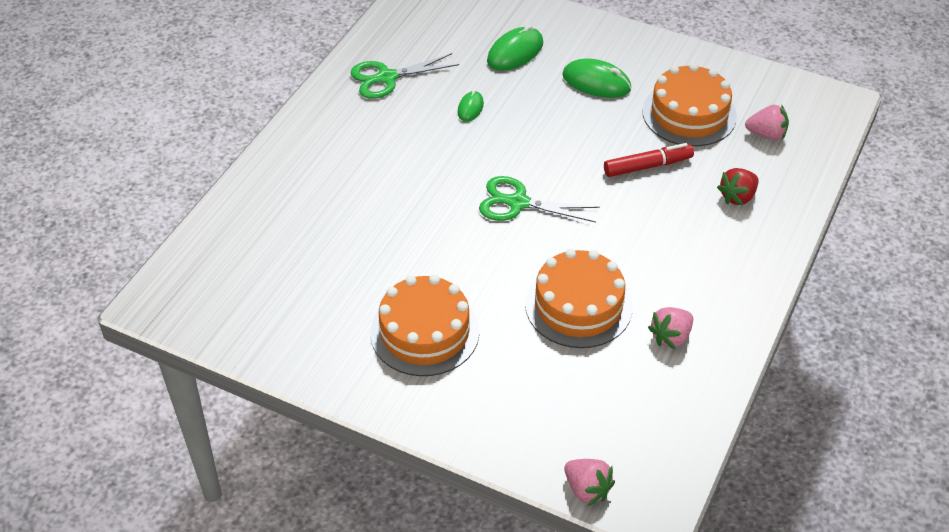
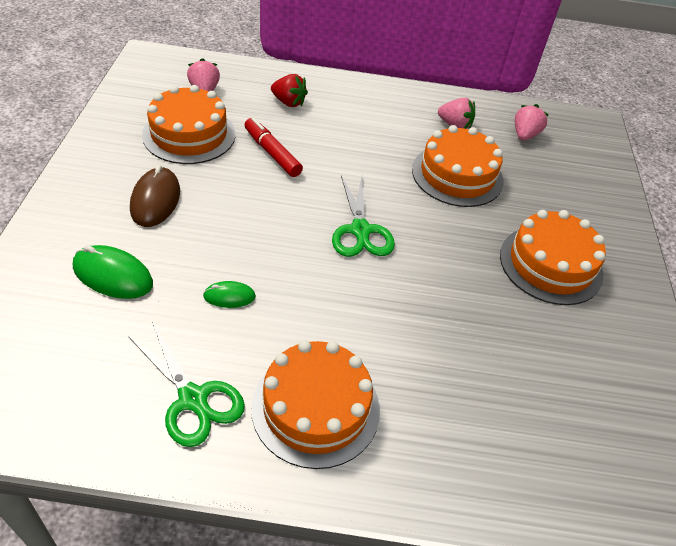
camera: 115 degrees left, 0 degrees up
green mouse [562,58,631,98] -> brown mouse [130,165,180,227]
pink strawberry [564,459,615,506] -> pink strawberry moved to [515,104,549,141]
none -> orange cake [251,340,380,469]

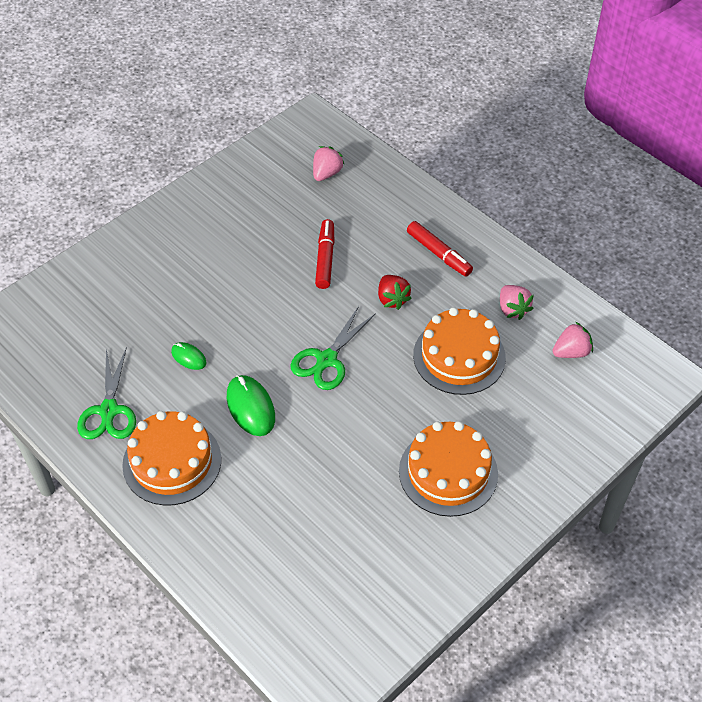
camera: 45 degrees right, 5 degrees up
green mouse [73,245,153,299] -> green mouse moved to [227,375,275,436]
brown mouse [130,165,180,227] -> none
orange cake [142,85,235,164] -> none
red strawberry [271,74,308,107] -> red strawberry moved to [378,275,412,310]
none -> red marker [407,221,473,277]

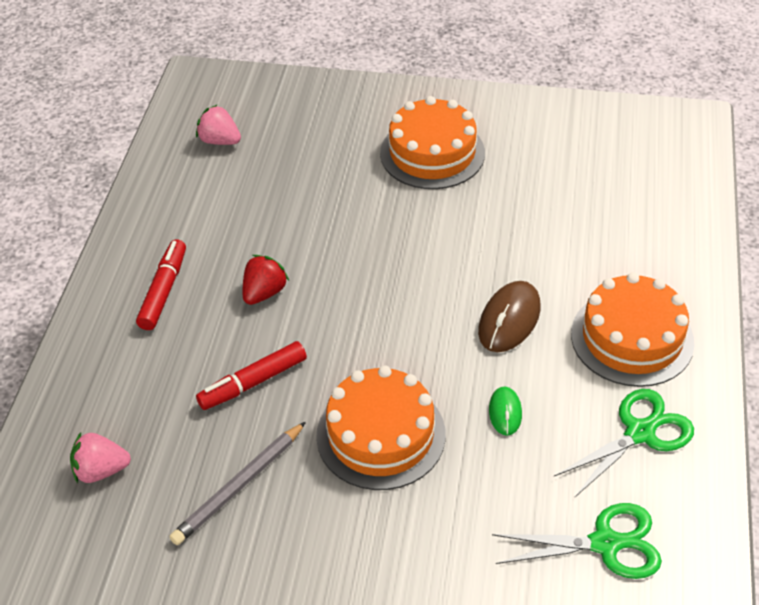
camera: 125 degrees left, 5 degrees down
green mouse [227,375,275,436] -> brown mouse [478,281,541,352]
green scissors [290,306,376,390] -> green scissors moved to [492,503,662,579]
orange cake [413,307,506,395] -> orange cake moved to [316,365,446,490]
pink strawberry [500,285,534,320] -> none
none -> grey pencil [169,422,306,545]

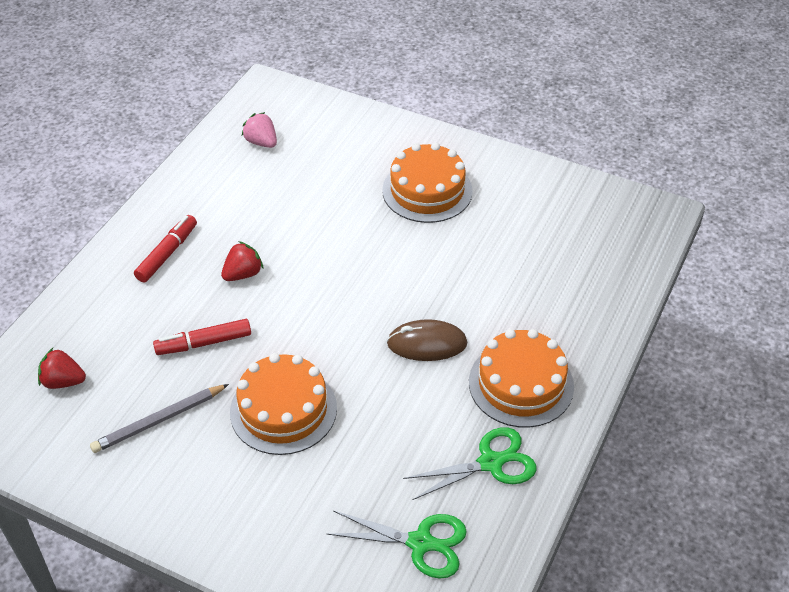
camera: 15 degrees right, 0 degrees up
pink strawberry [70,432,131,484] -> red strawberry [38,348,86,389]
brown mouse [478,281,541,352] -> brown mouse turned 45 degrees clockwise [387,319,467,361]
green mouse [489,386,522,436] -> none

